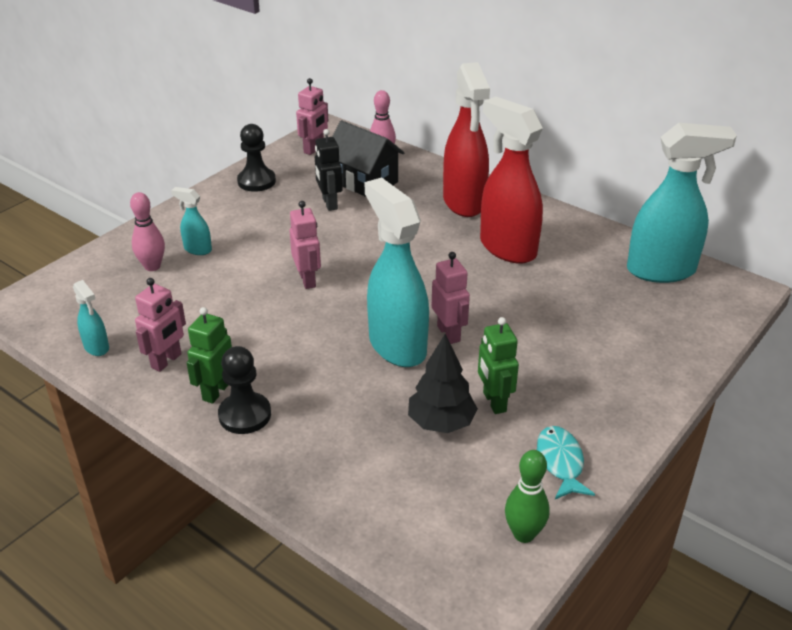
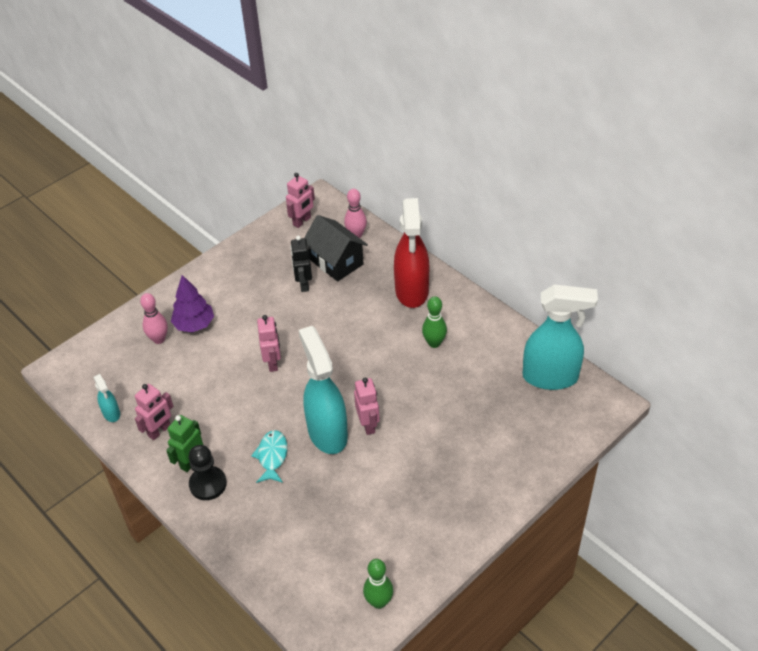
camera: 10 degrees right, 10 degrees up
turquoise spray bottle [171,187,212,255] -> purple tree [171,275,214,333]
black pawn [237,124,276,192] -> none
black tree [408,334,478,433] -> none
green robot [478,317,519,414] -> none
red spray bottle [480,96,543,264] -> green bowling pin [422,296,447,348]
turquoise fish [536,426,595,499] -> turquoise fish moved to [251,430,287,483]

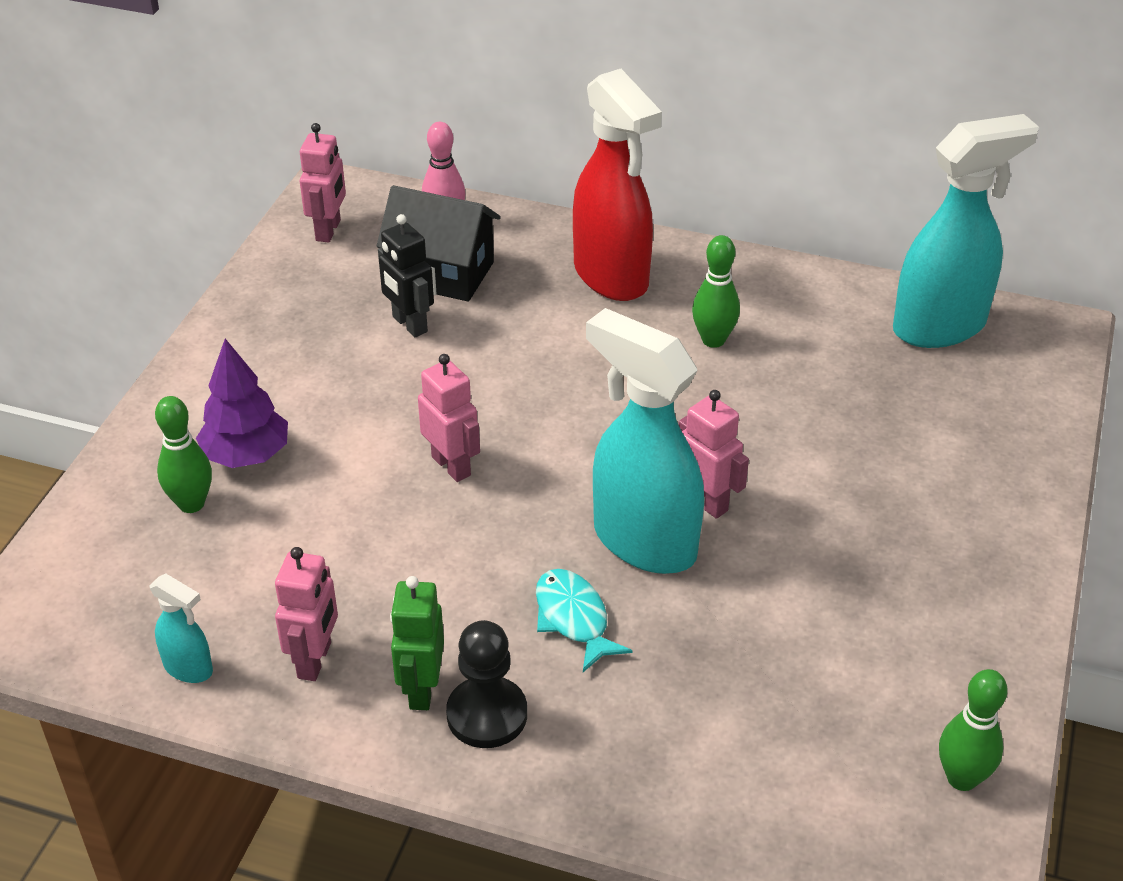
camera: 30 degrees left, 5 degrees down
pink bowling pin [140,293,168,344] -> green bowling pin [155,396,212,513]

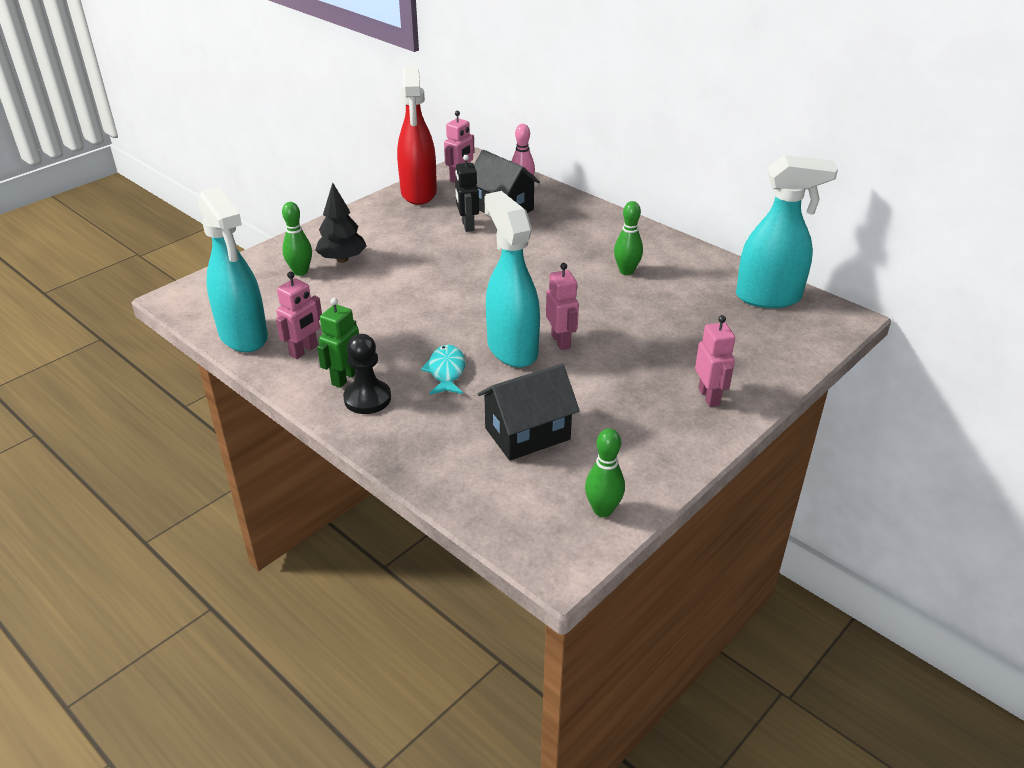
camera: 25 degrees right, 5 degrees down
turquoise spray bottle [149,574,213,683] -> turquoise spray bottle [198,187,268,352], size x2.22
purple tree [196,339,288,468] -> black tree [315,182,367,263]
pink robot [418,354,480,482] -> pink robot moved to [695,315,735,407]
red spray bottle [573,69,662,301] -> red spray bottle moved to [397,66,437,205]
none -> black house [478,363,580,461]

